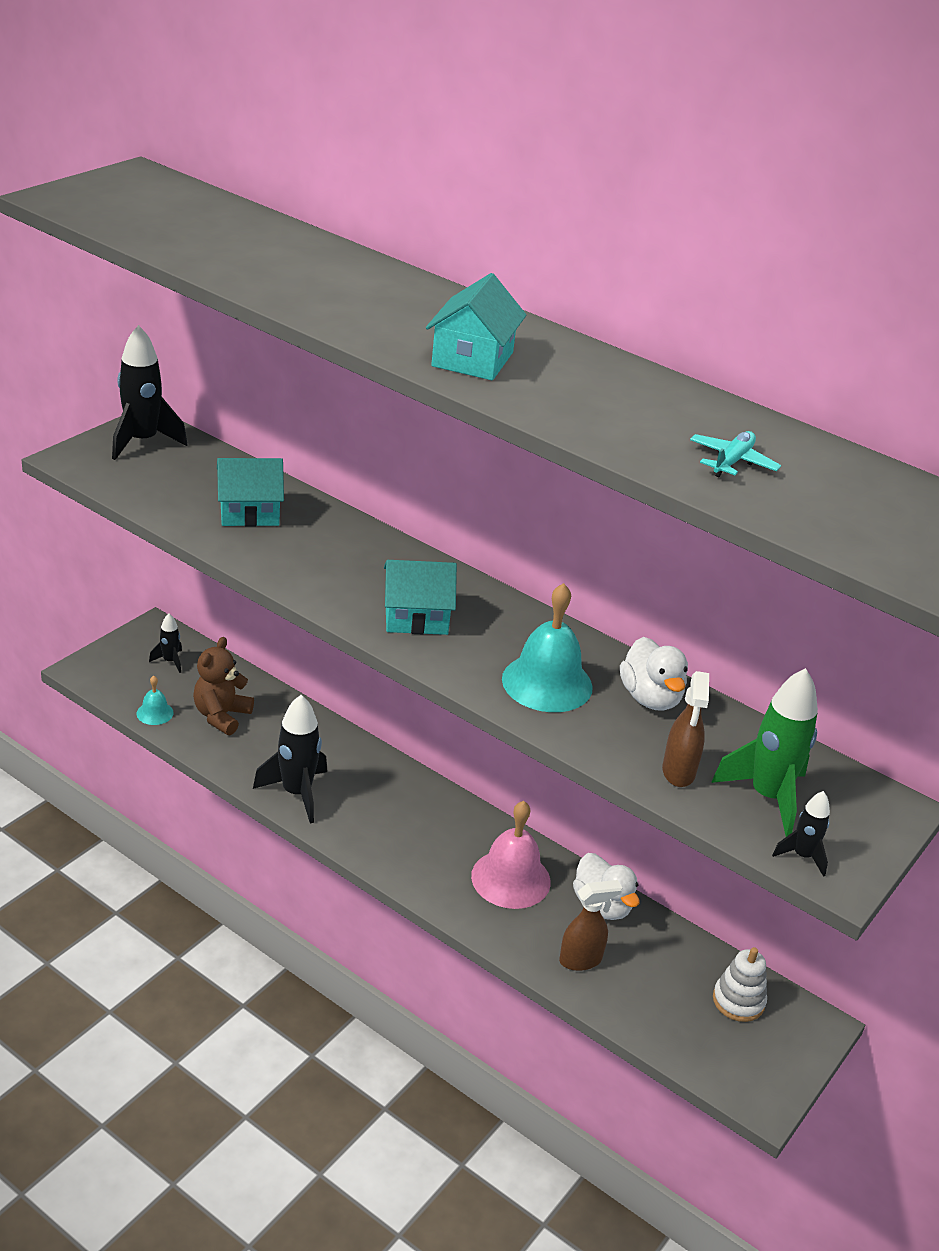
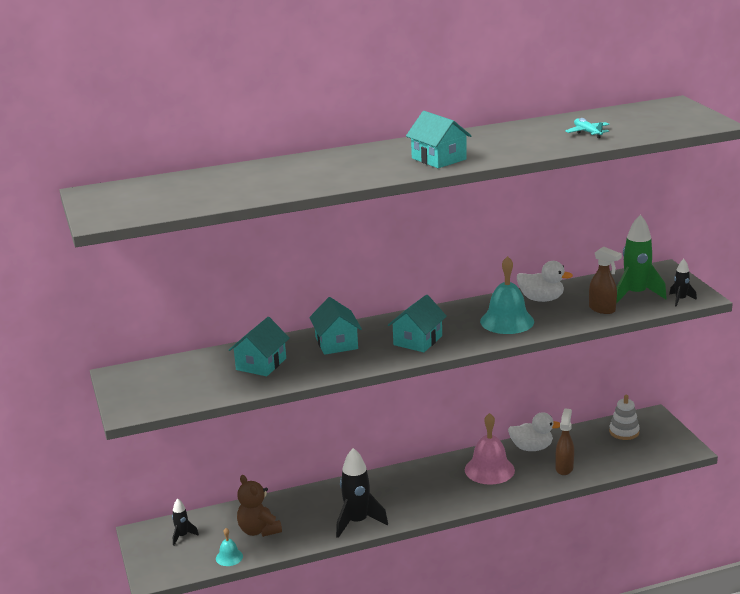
camera: 50 degrees left, 10 degrees down
black rocket [112,325,188,460] -> none
none -> turquoise house [309,297,362,355]

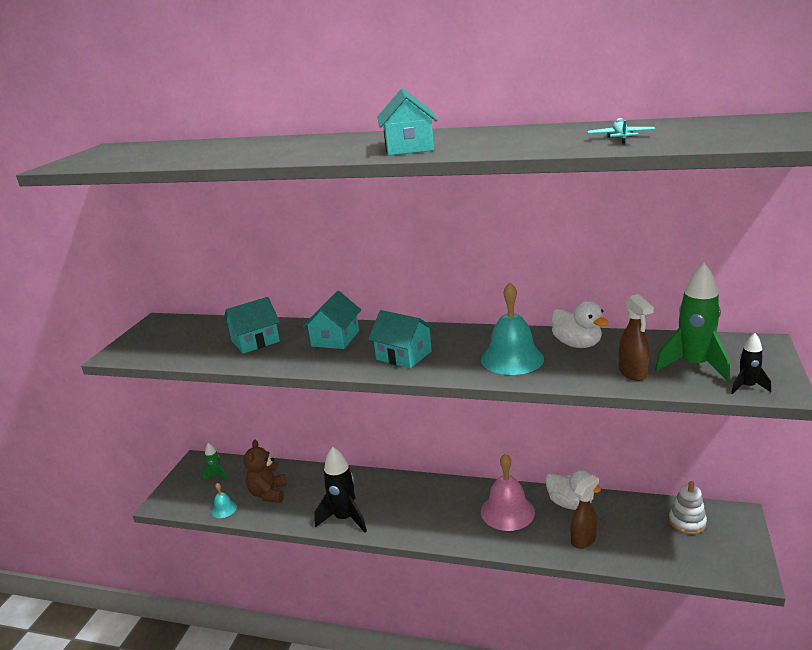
camera: 35 degrees right, 0 degrees up
black rocket [172,499,199,546] -> green rocket [202,443,228,482]
turquoise house [388,295,447,352] -> turquoise house turned 60 degrees clockwise [368,310,434,368]

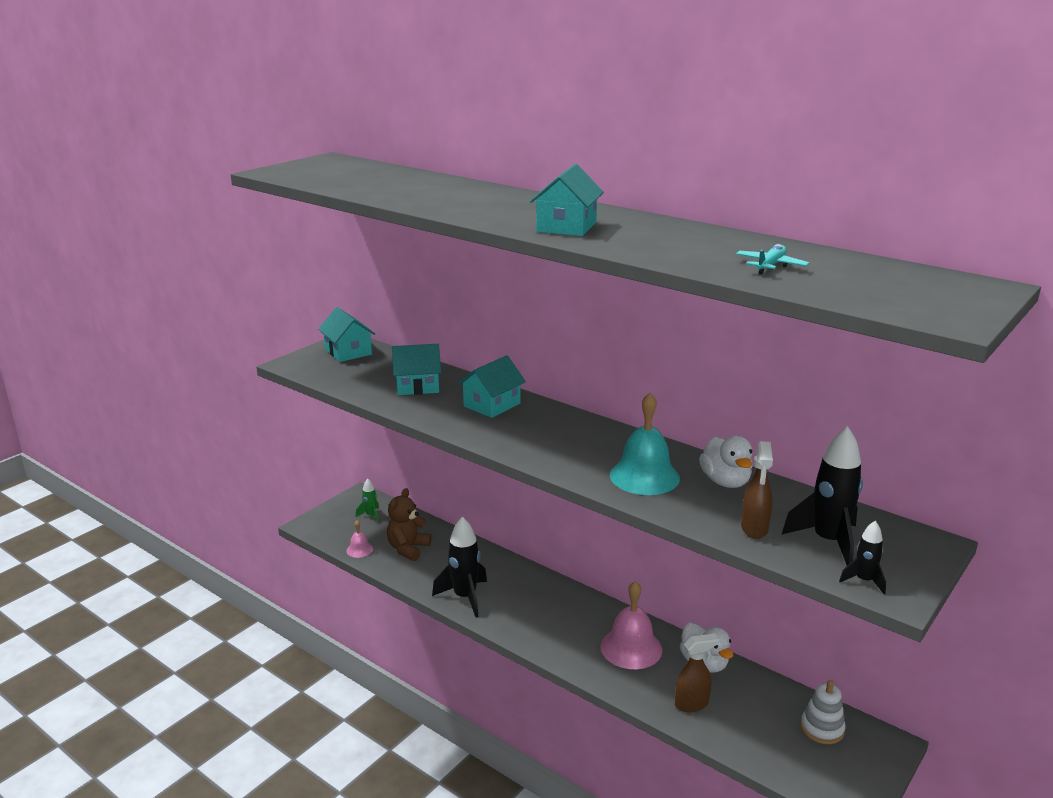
camera: 20 degrees right, 0 degrees up
turquoise bell [211,483,237,518] -> pink bell [346,520,373,558]
turquoise house [368,310,434,368] -> turquoise house moved to [318,307,375,362]
green rocket [655,263,730,381] -> black rocket [782,426,863,566]

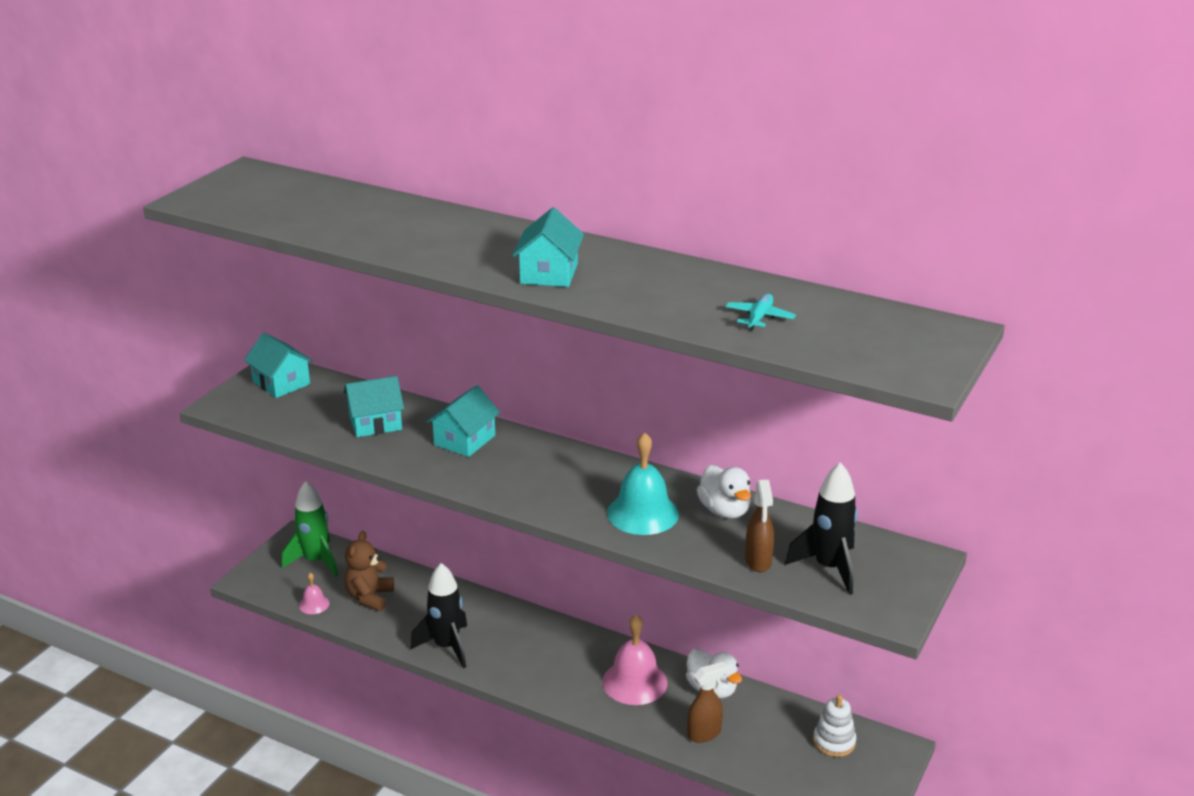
camera: 10 degrees left, 5 degrees up
green rocket [356,479,379,523] -> green rocket [282,481,338,576], size x1.93
black rocket [839,520,886,594] -> none

